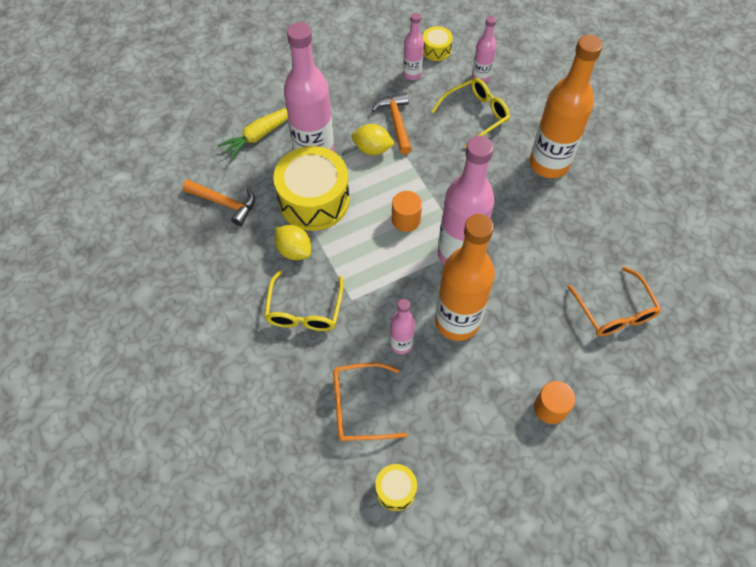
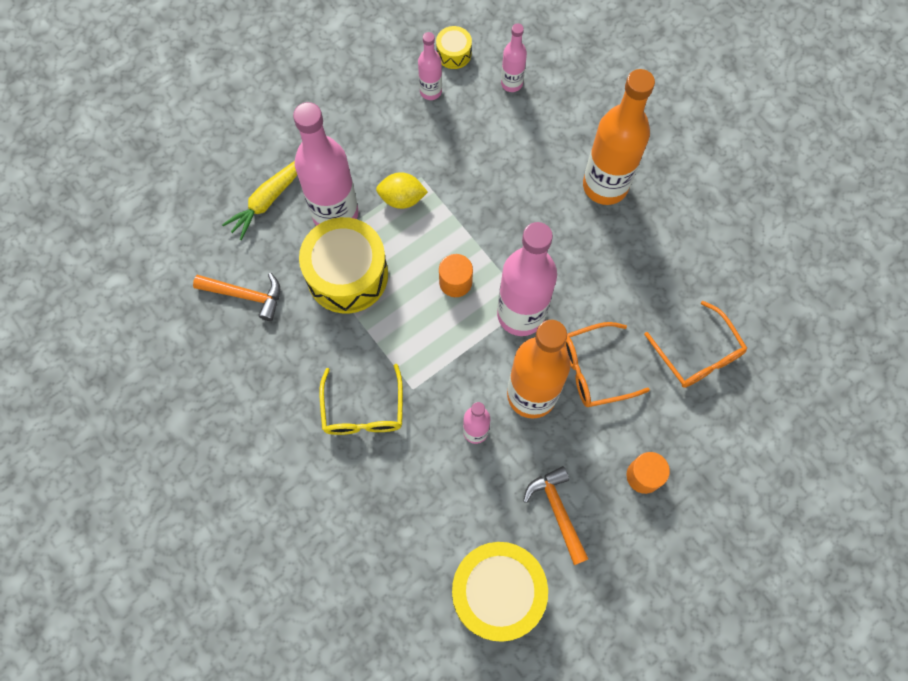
camera: 10 degrees left, 10 degrees up
yellow lemon [275,225,311,260] -> none
orange glasses [333,362,407,441] -> orange glasses moved to [564,322,650,407]
orange hammer [372,93,412,154] -> orange hammer moved to [523,466,588,565]
yellow drum [375,464,417,511] -> yellow drum [452,542,548,642], size x2.13
yellow glasses [431,78,510,148] -> none

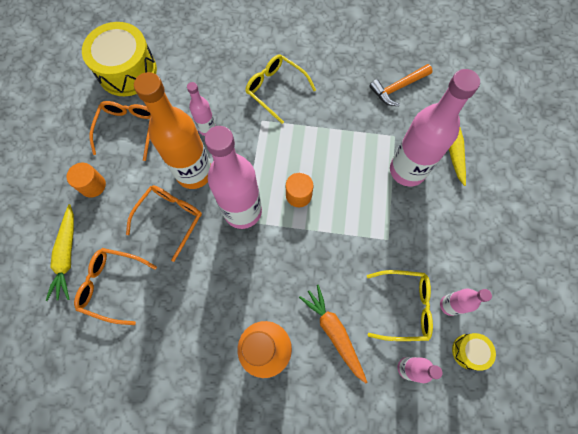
camera: 135 degrees right, 0 degrees up
yellow drum [299,217,388,314] -> none
yellow lemon [376,172,428,209] -> none
orange hammer [523,466,588,565] -> orange glasses [90,101,151,161]
none -> yellow carrot [46,204,74,301]
none -> orange carrot [299,285,367,383]
none -> yellow glasses [367,270,433,341]

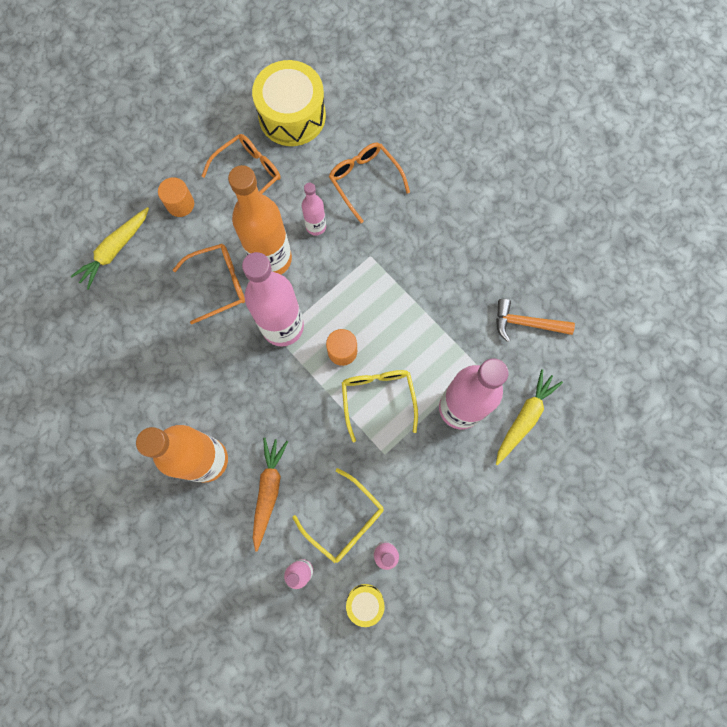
camera: 40 degrees right, 5 degrees up
orange glasses [74,248,157,325] -> orange glasses moved to [329,143,410,223]
yellow glasses [245,55,316,124] -> yellow glasses moved to [342,370,418,443]

